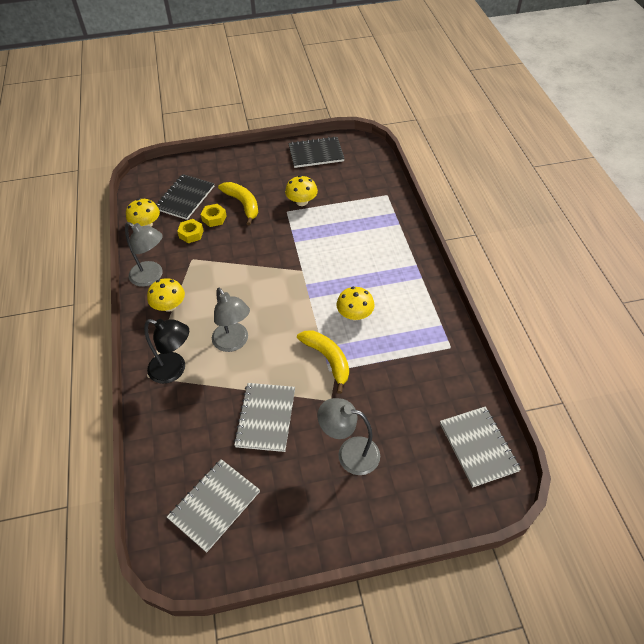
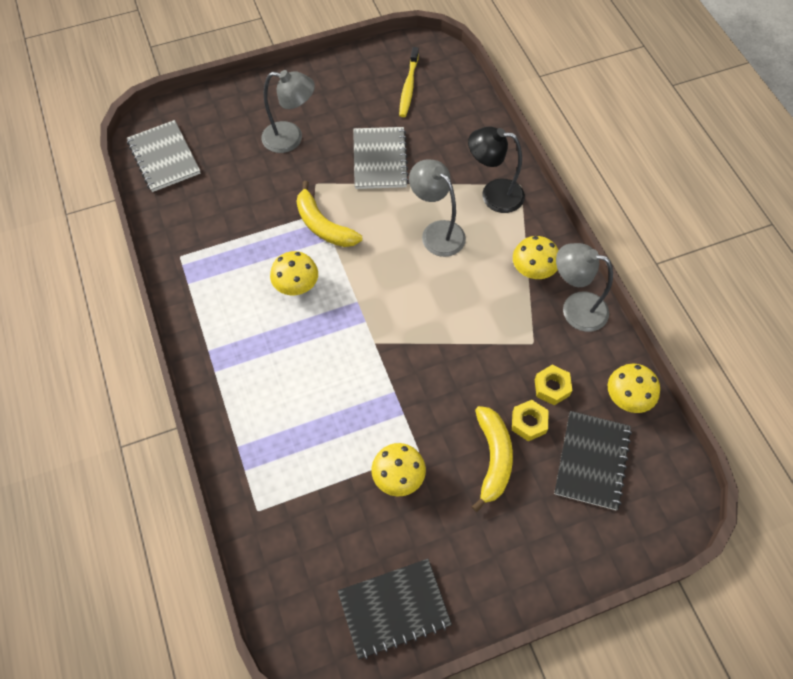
camera: 170 degrees right, 10 degrees up
grey notebook [167,459,260,553] -> yellow toothbrush [399,47,419,117]
yellow banana [218,182,258,226] -> yellow banana turned 135 degrees counterclockwise [472,406,513,512]

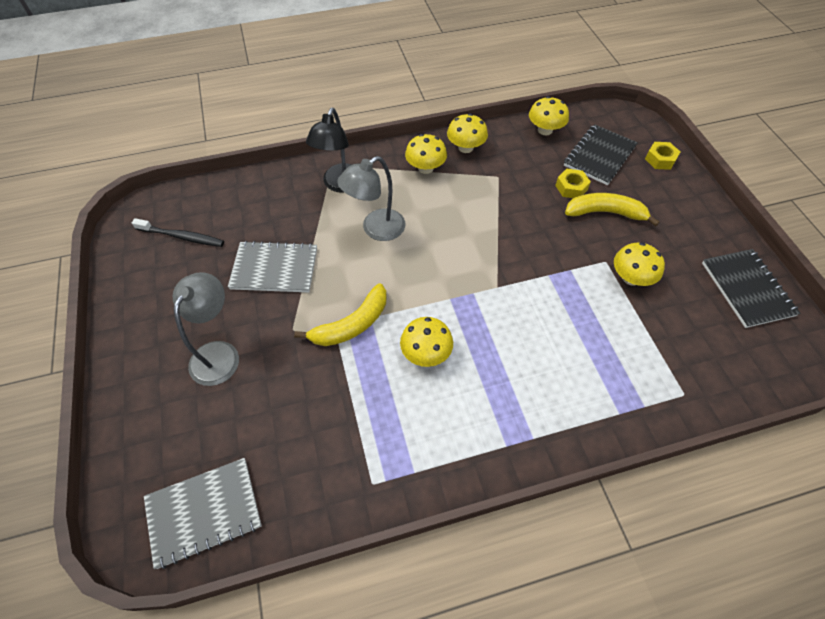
camera: 85 degrees left, 5 degrees down
yellow toothbrush [399,47,419,117] -> black toothbrush [132,218,224,247]
yellow nut [535,365,572,405] -> yellow nut moved to [645,142,680,170]
black notebook [554,411,632,510] -> black notebook turned 75 degrees counterclockwise [564,124,638,185]
grey lamp [556,243,613,332] -> yellow mushroom [447,113,488,153]

